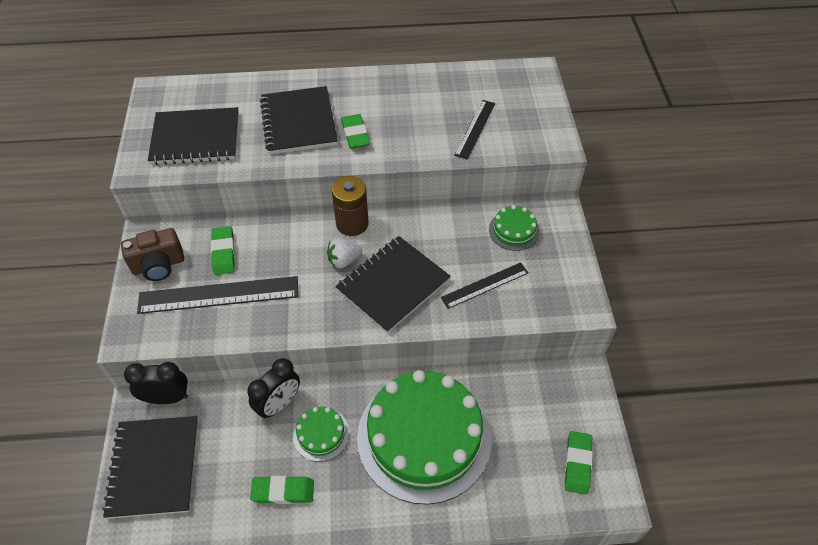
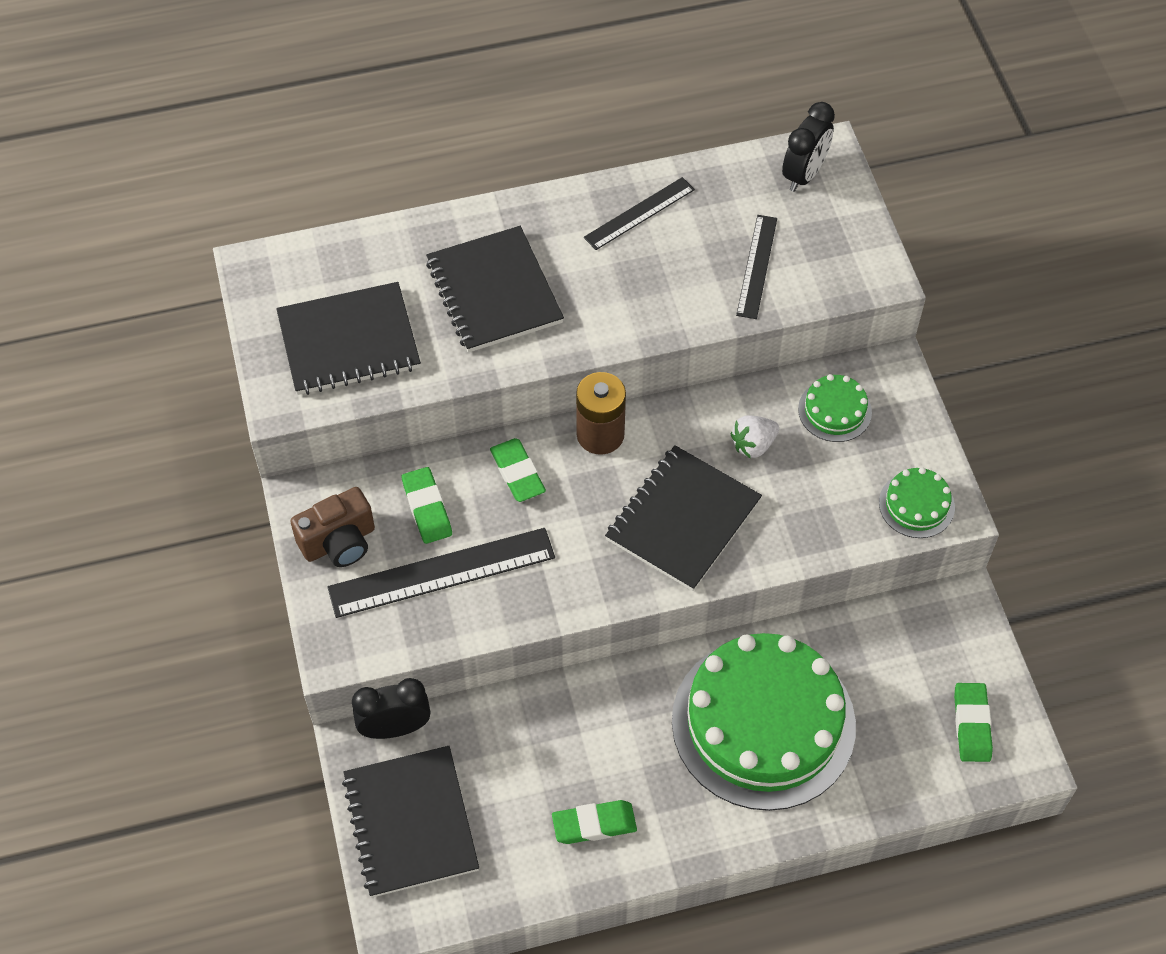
camera: 10 degrees left, 5 degrees up
black clock [247,358,300,419] -> black clock moved to [782,102,835,192]
green cake [293,406,350,462] -> green cake moved to [879,467,955,538]
white strawberry [327,238,362,269] -> white strawberry moved to [731,415,779,459]
green eraser [341,114,370,149] -> green eraser moved to [490,438,546,502]
black ruler [441,262,529,309] -> black ruler moved to [584,177,695,250]

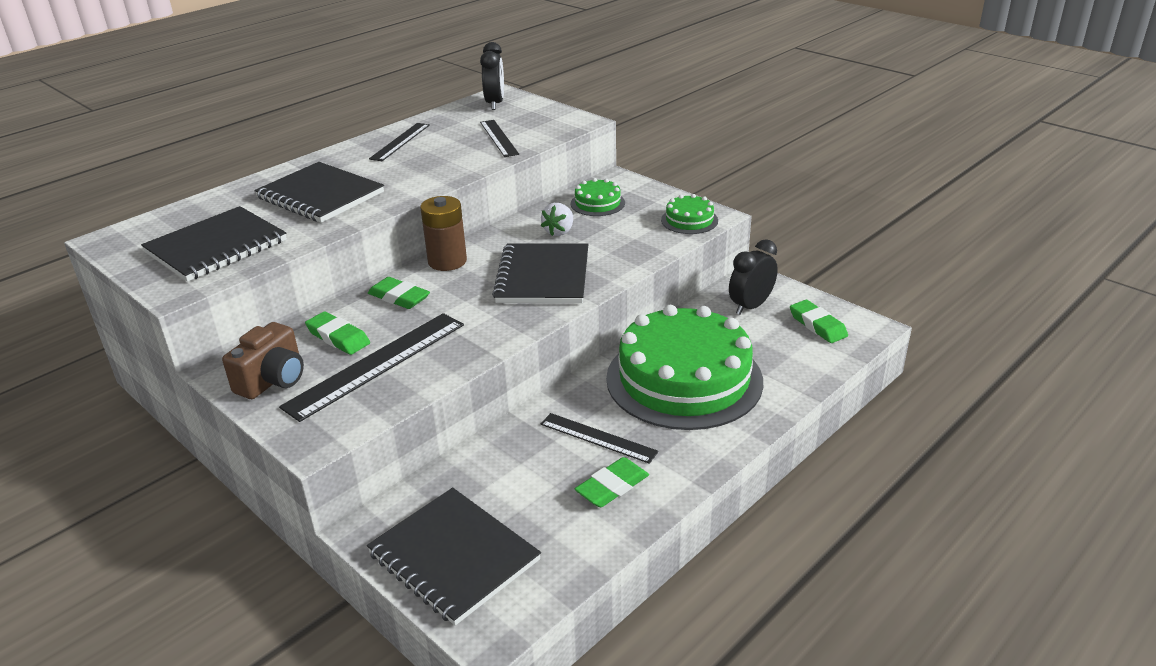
camera: 30 degrees left, 25 degrees down
black clock [352,678,430,739] -> black clock moved to [729,239,778,315]
none -> black ruler [541,413,659,464]

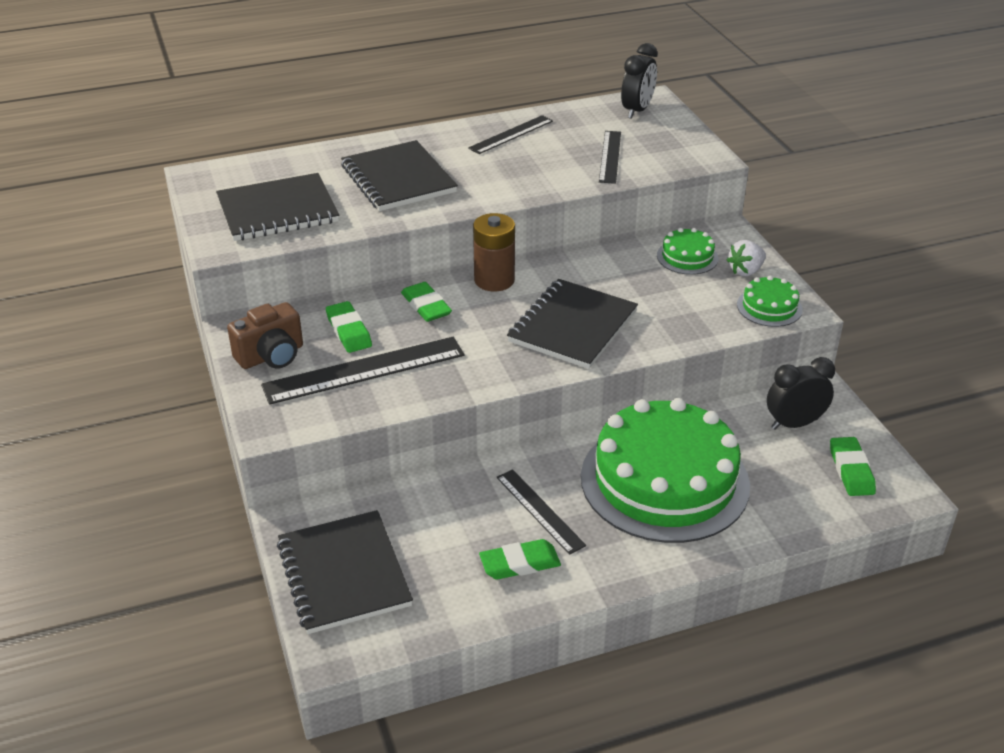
camera: 25 degrees right, 5 degrees up
white strawberry [541,203,573,236] -> white strawberry moved to [727,240,766,276]

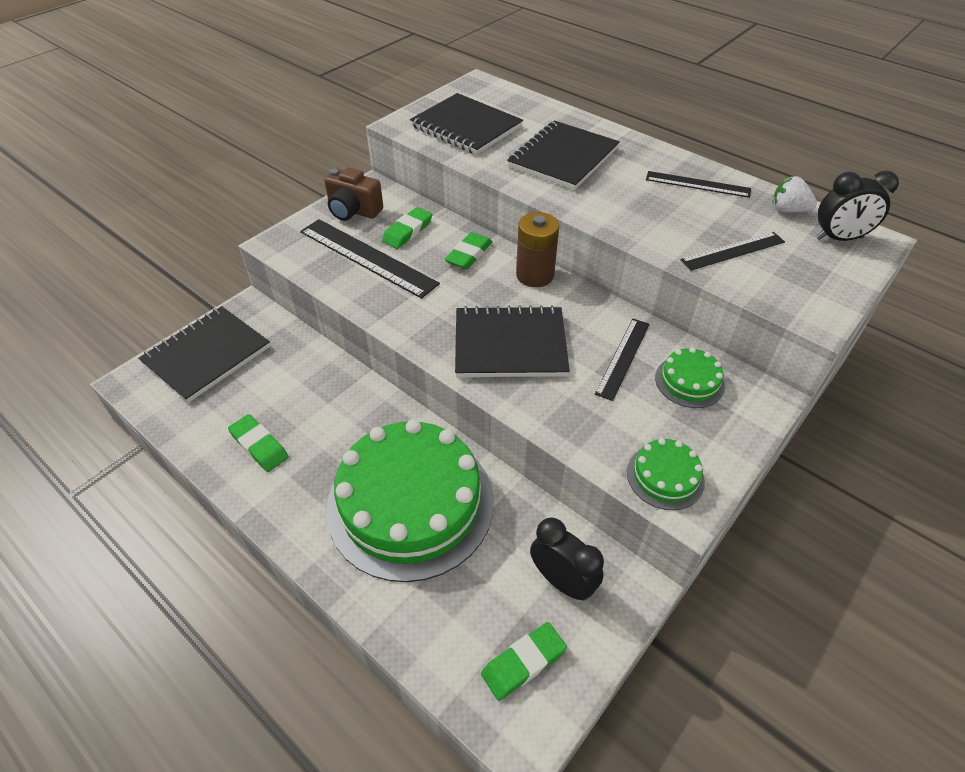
camera: 60 degrees right, 10 degrees up
black ruler [497,469,586,555] -> black ruler moved to [595,319,650,401]
white strawberry [727,240,766,276] -> white strawberry moved to [772,176,817,212]

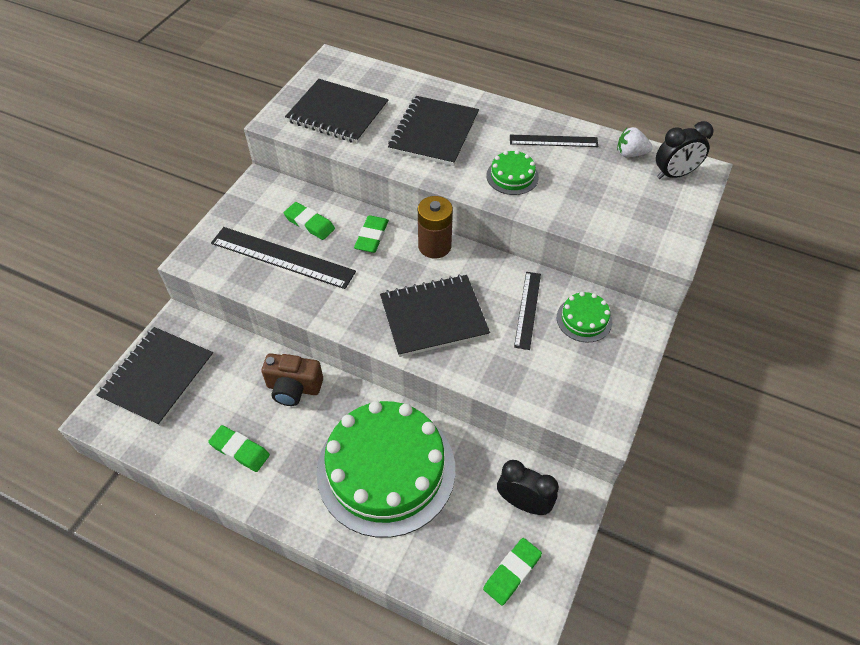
camera: 15 degrees left, 5 degrees up
brown camera [324,167,383,221] -> brown camera moved to [262,353,323,406]
green eraser [382,207,432,249] -> green eraser turned 75 degrees counterclockwise [284,202,335,240]
green cake [627,438,705,510] -> green cake moved to [486,150,539,195]
black ruler [680,232,785,271] -> none

